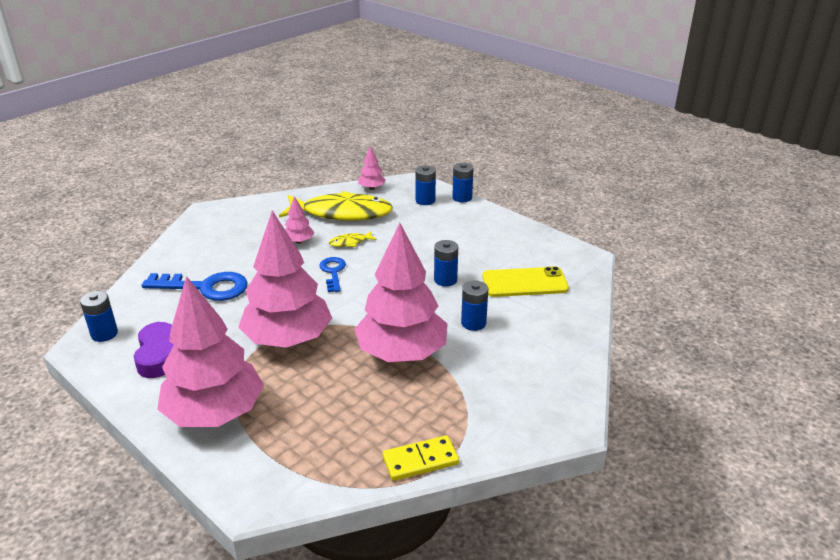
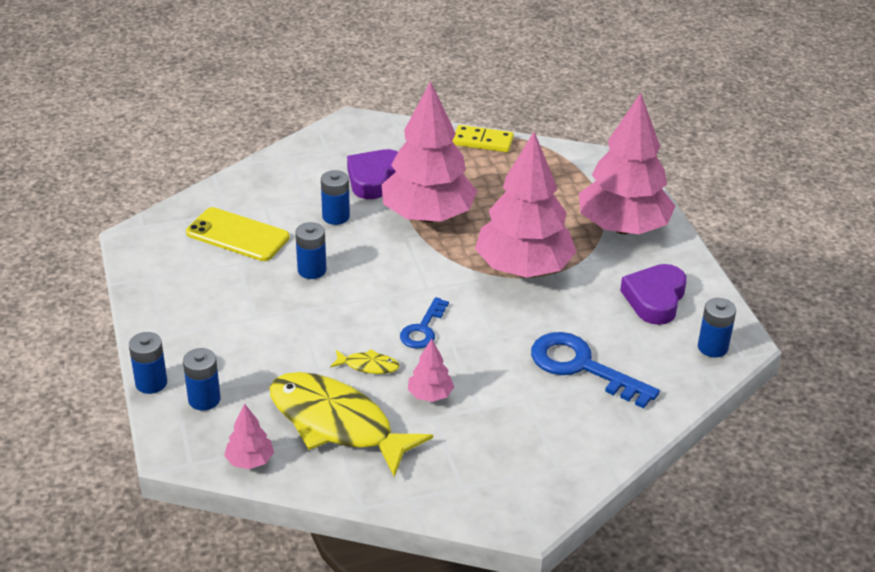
camera: 150 degrees left, 5 degrees up
none -> purple heart [347,149,398,199]

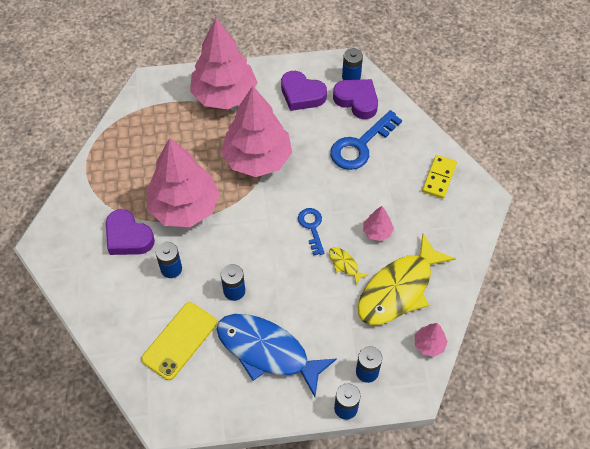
camera: 80 degrees left, 20 degrees up
yellow fish [330,349,400,374] -> yellow fish turned 60 degrees counterclockwise [329,247,368,285]
blue key [400,297,449,349] -> blue key turned 135 degrees counterclockwise [298,208,325,255]
yellow domino [453,125,514,152] -> yellow domino moved to [422,155,457,199]
none -> blue fish [217,314,337,397]
none -> purple heart [333,79,378,119]

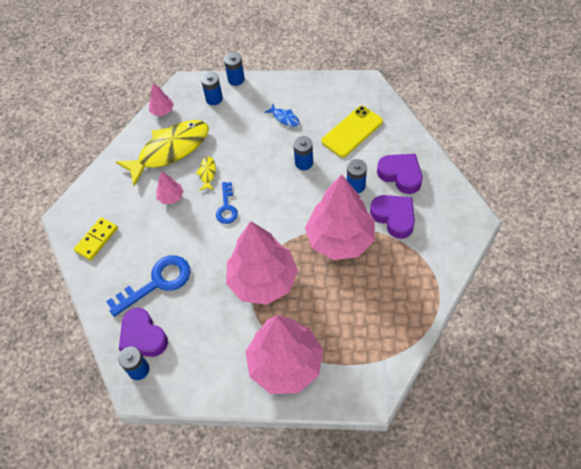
camera: 165 degrees left, 0 degrees up
blue fish [217,314,337,397] -> blue fish [264,104,300,127], size x0.40
purple heart [281,71,327,111] -> purple heart moved to [377,154,422,194]
yellow fish [329,247,368,285] -> yellow fish turned 150 degrees counterclockwise [196,157,216,191]

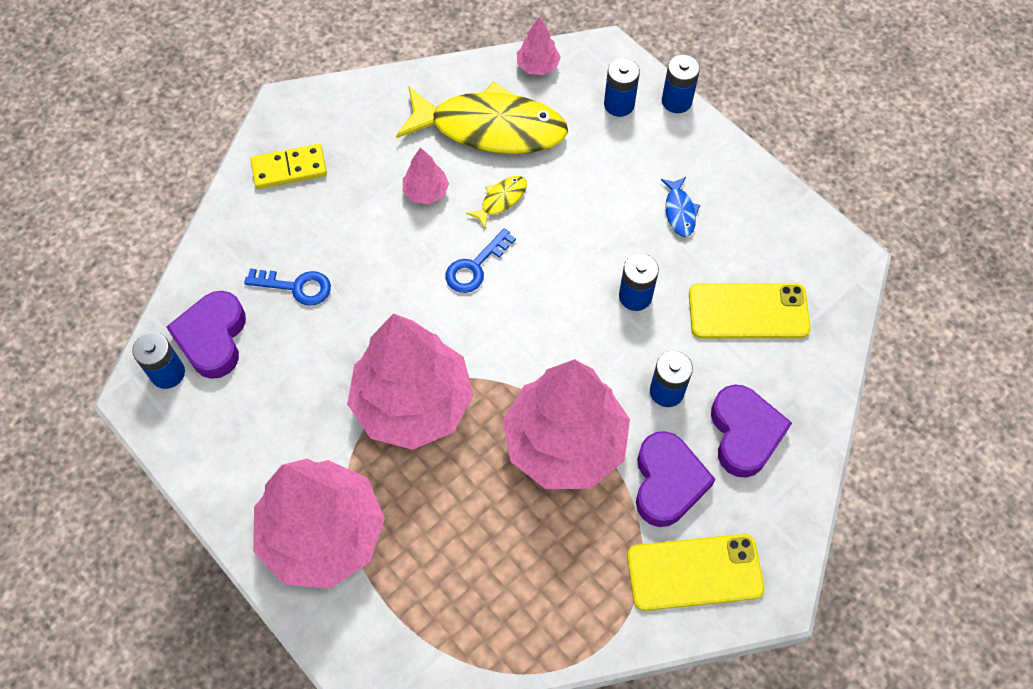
camera: 40 degrees right, 5 degrees up
blue key [106,255,191,317] -> blue key [244,268,331,306], size x0.59
none -> yellow phone [627,534,764,611]

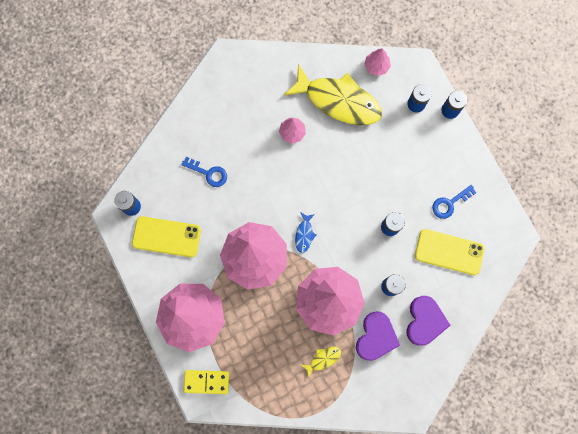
camera: 15 degrees right, 15 degrees up
purple heart [166,291,246,379] -> none
yellow domino [251,144,327,189] -> yellow domino moved to [184,370,229,394]
blue key [445,228,516,293] -> blue key moved to [432,185,476,219]
yellow fish [466,176,527,229] -> yellow fish moved to [301,347,341,378]
yellow phone [627,534,764,611] -> yellow phone moved to [132,216,201,257]
blue fish [661,177,700,237] -> blue fish moved to [295,212,316,253]

